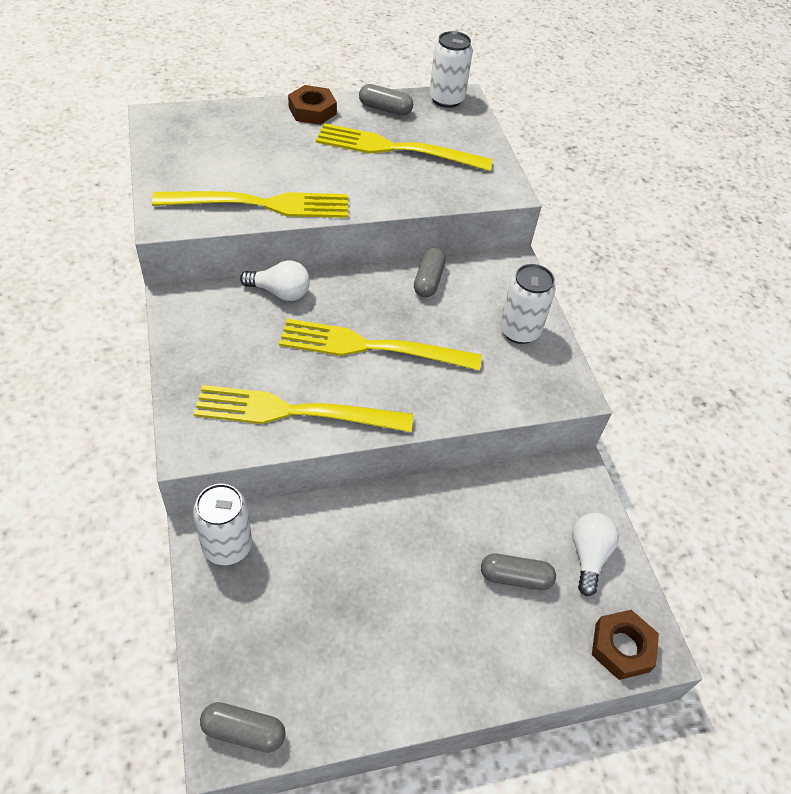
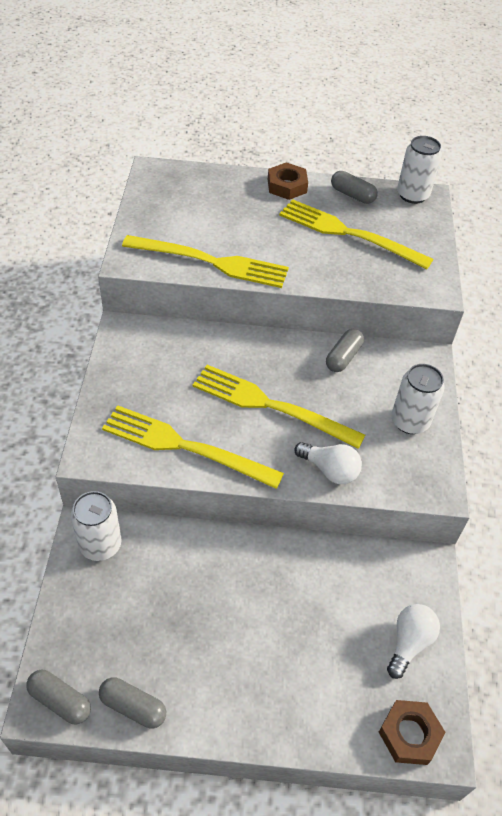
camera: 20 degrees right, 0 degrees up
white light bulb [240,260,310,301] -> white light bulb moved to [294,442,362,484]
grey capsule [481,554,556,590] -> grey capsule moved to [99,677,166,729]

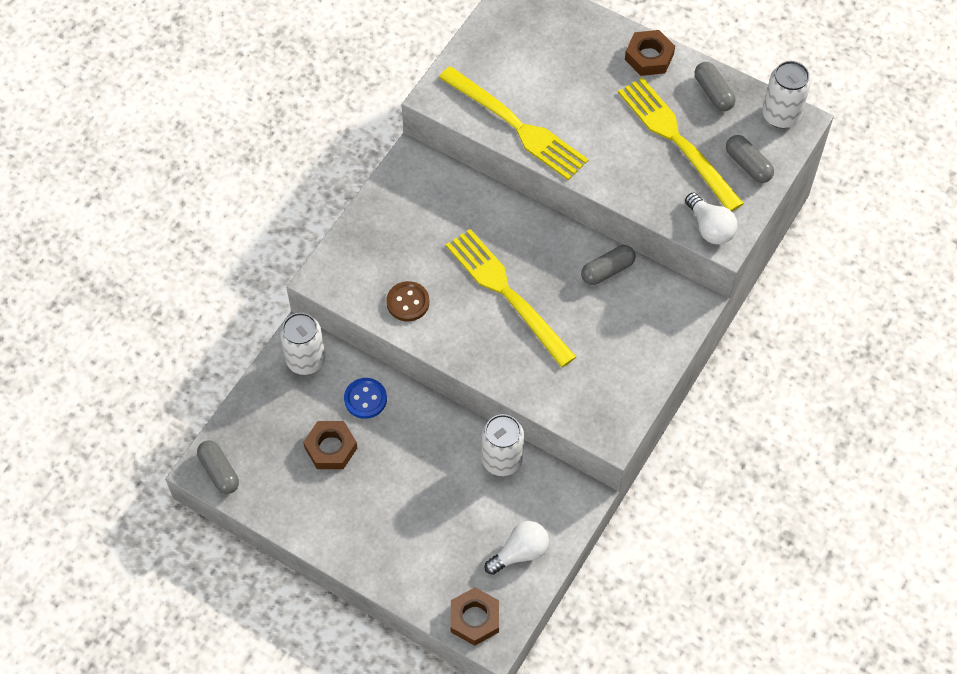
camera: 30 degrees right, 10 degrees up
grey capsule [99,677,166,729] -> grey capsule moved to [726,135,774,183]
yellow fork [102,405,284,489] -> brown button [386,281,429,321]
white light bulb [294,442,362,484] -> white light bulb moved to [685,193,737,244]
white can [391,364,445,434] -> white can moved to [482,414,524,476]
none -> brown nut [303,421,357,469]
none -> blue button [344,378,387,419]

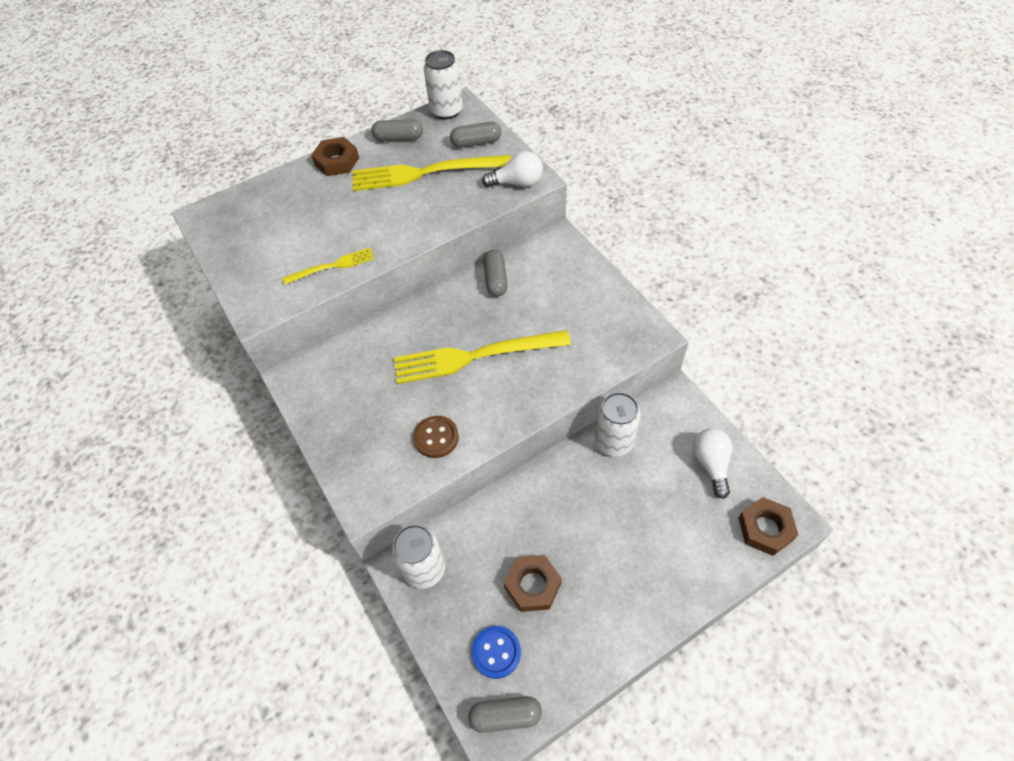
camera: 60 degrees left, 5 degrees down
blue button [344,378,387,419] -> blue button moved to [471,626,521,679]
yellow fork [439,66,588,180] -> yellow fork [282,248,374,285], size x0.52

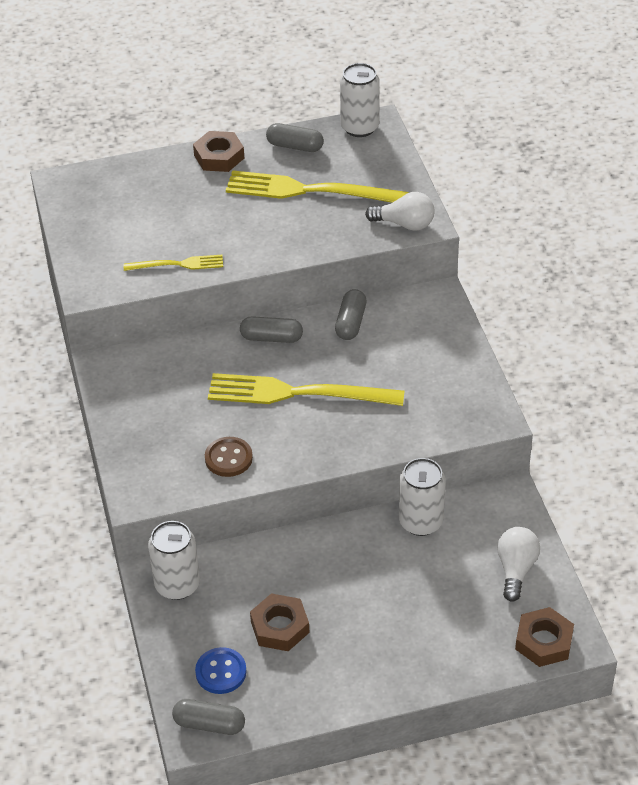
camera: 15 degrees right, 10 degrees down
grey capsule [450,121,501,148] -> grey capsule moved to [240,316,303,343]

